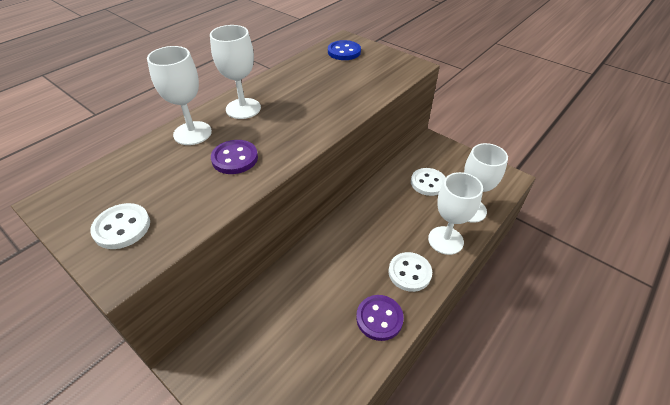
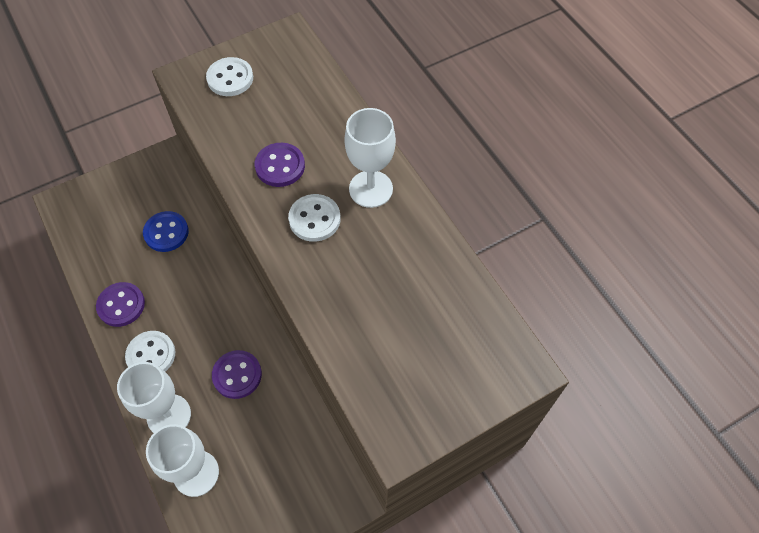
camera: 110 degrees right, 15 degrees up
white goblet [147,46,212,145] -> none
blue button [328,40,361,60] -> blue button moved to [143,211,189,252]
white button [411,168,446,196] -> white button moved to [288,194,341,242]
none -> purple button [212,350,262,399]

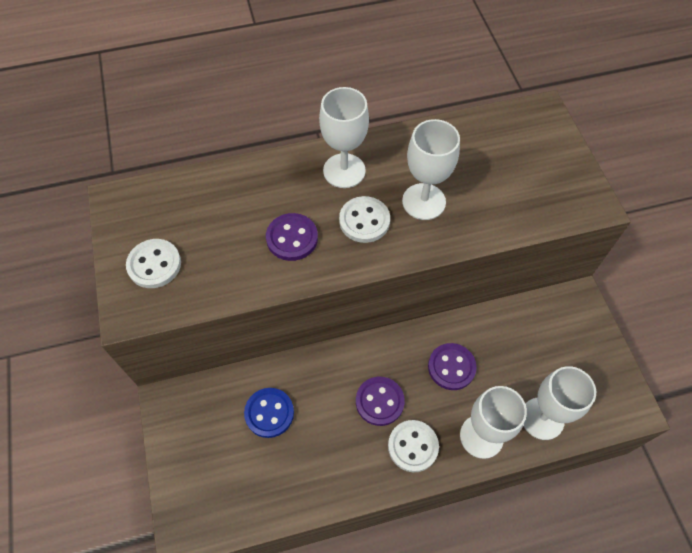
camera: 75 degrees left, 0 degrees up
purple button [96,282,145,327] -> purple button moved to [356,377,405,426]
none -> white goblet [402,119,460,220]

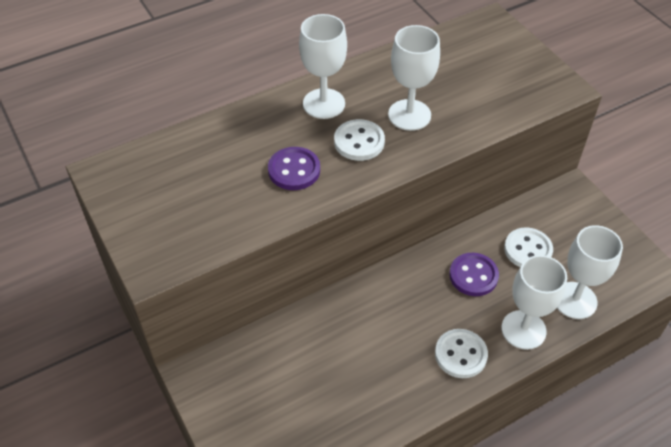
camera: 15 degrees left, 10 degrees down
white button [126,239,181,288] -> white button moved to [504,228,553,267]
blue button [244,388,294,438] -> none
purple button [356,377,405,426] -> none

